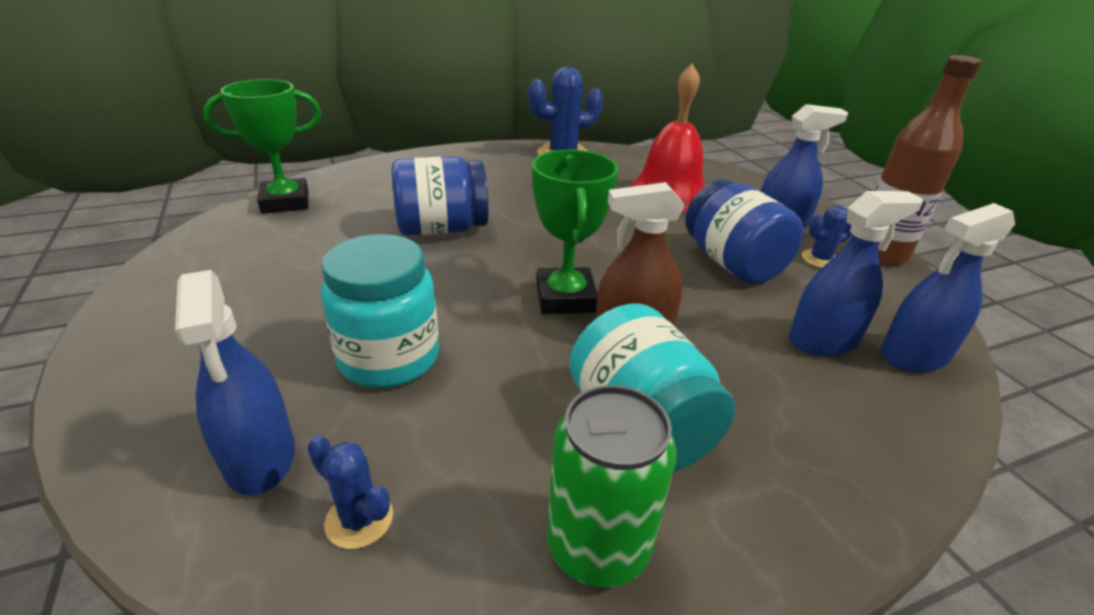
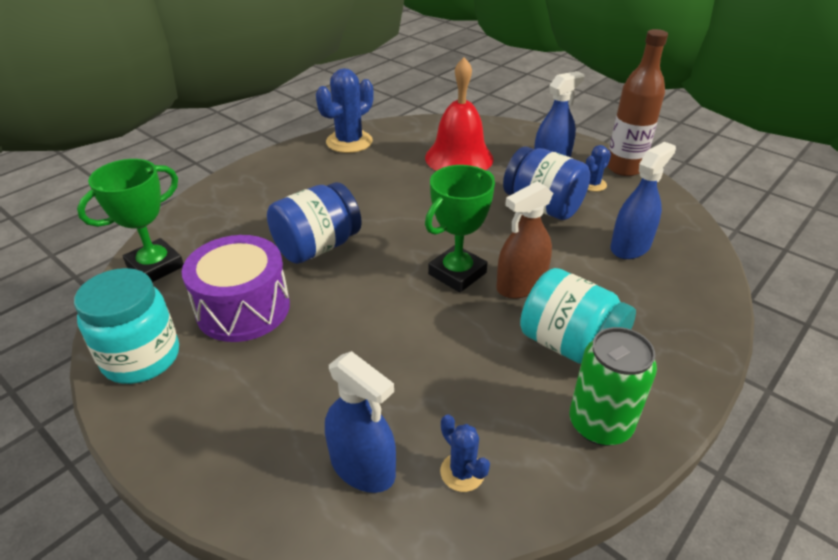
camera: 25 degrees left, 5 degrees up
blue cactus [307,436,393,549] -> blue cactus turned 45 degrees clockwise [440,414,490,492]
turquoise jar [321,234,439,388] -> turquoise jar moved to [74,268,179,384]
green trophy [532,150,619,314] -> green trophy turned 75 degrees clockwise [425,165,495,293]
blue spray bottle [881,203,1015,372] -> none
none -> purple drum [182,235,290,342]

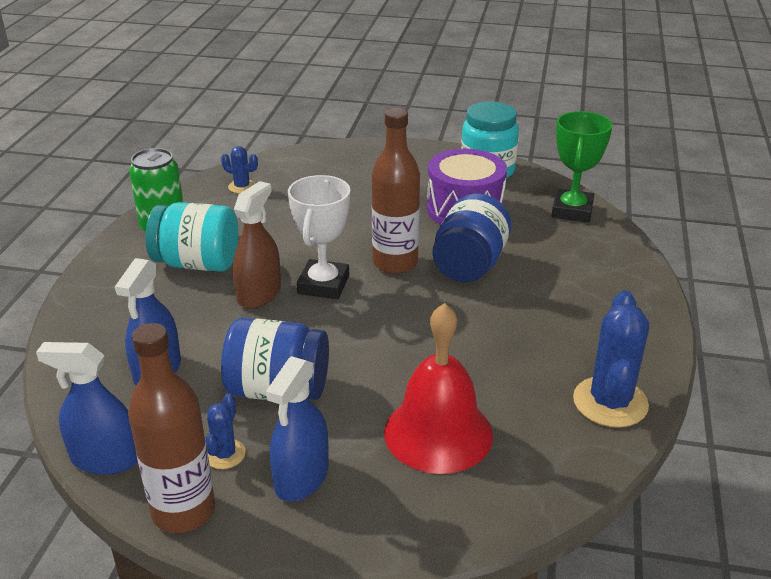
camera: 150 degrees right, 5 degrees down
blue spray bottle [325,351,396,493] -> blue spray bottle moved to [36,342,138,475]
green trophy [425,165,495,293] -> white trophy [288,175,350,299]
none -> brown bottle [372,108,420,274]

